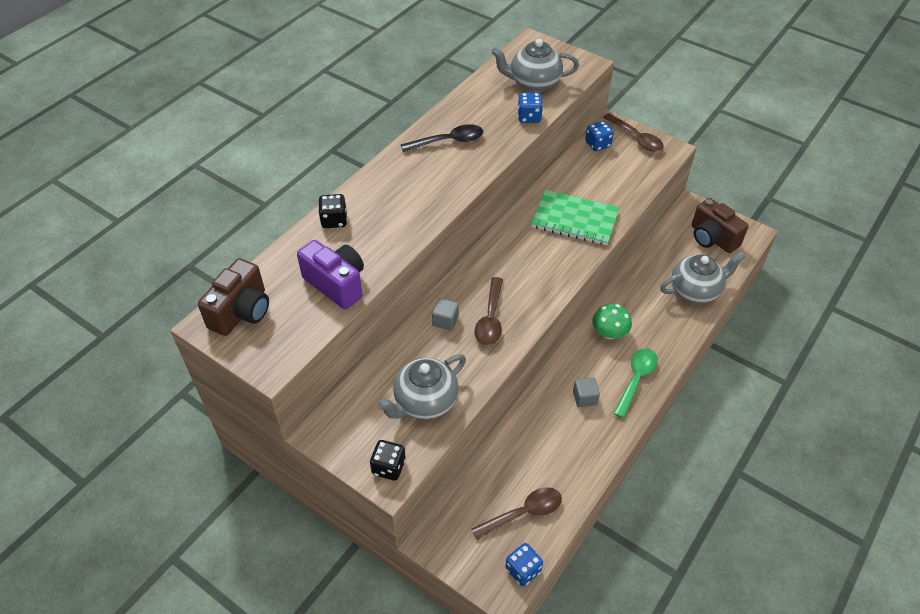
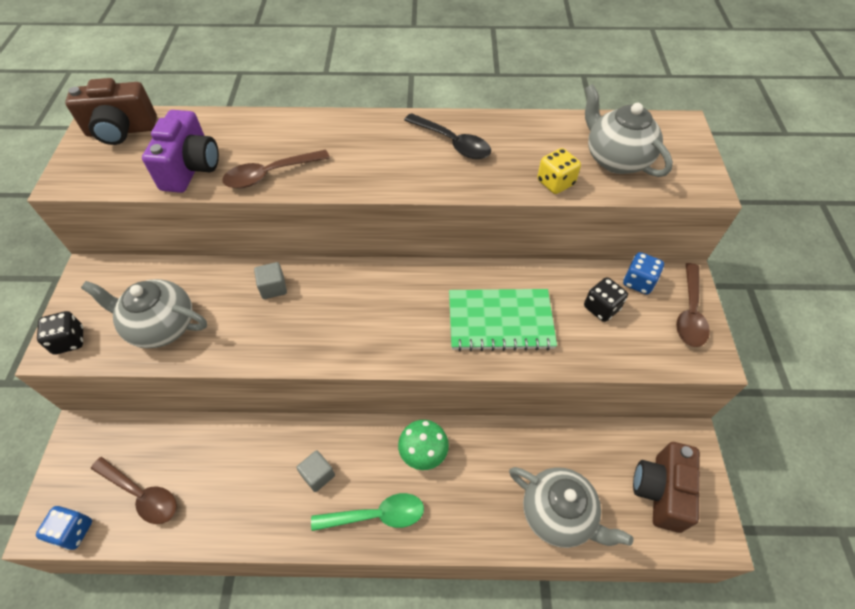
camera: 55 degrees right, 5 degrees up
black dice [318,194,347,228] -> black dice moved to [584,277,628,322]
brown spoon [475,277,503,346] -> brown spoon moved to [222,149,330,189]
blue dice [517,93,543,123] -> yellow dice [537,148,581,194]
green notebook [531,190,620,245] -> green notebook turned 75 degrees counterclockwise [449,289,557,351]

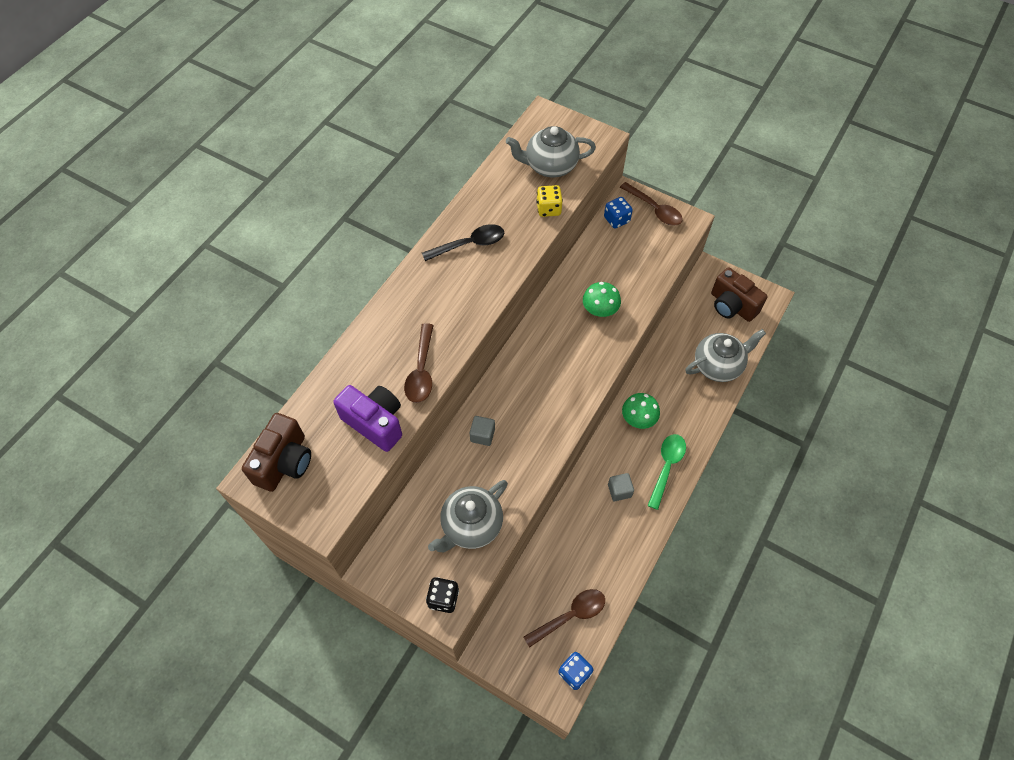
camera: 60 degrees left, 5 degrees up
green notebook [449,289,557,351] -> green mushroom [583,282,621,317]
black dice [584,277,628,322] -> none

